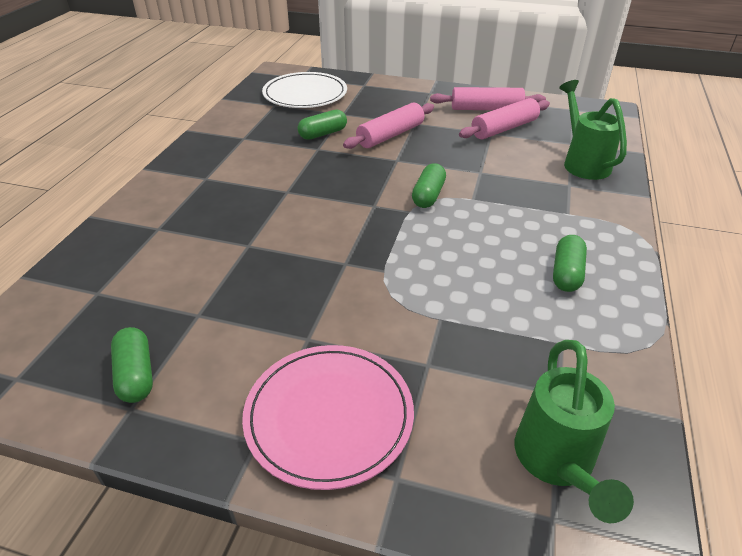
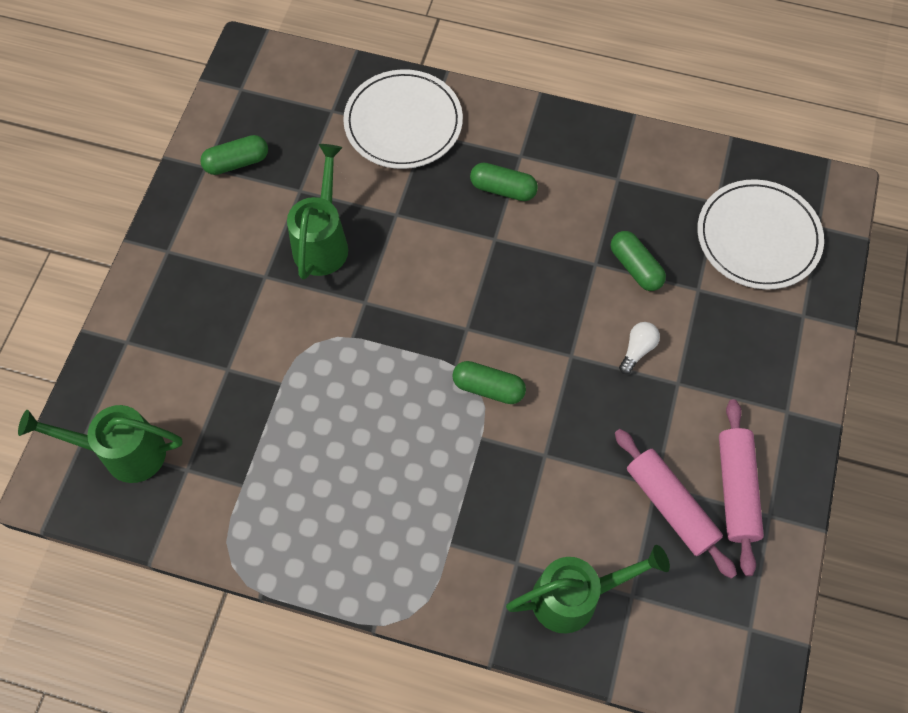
camera: 90 degrees right, 25 degrees up
pink plate [242,345,414,490] -> none
pink rolling pin [343,102,434,149] -> white light bulb [619,322,660,374]
green capsule [553,235,587,292] -> green capsule moved to [470,163,538,201]
none -> green watering can [287,144,348,280]
none -> white plate [343,69,463,169]

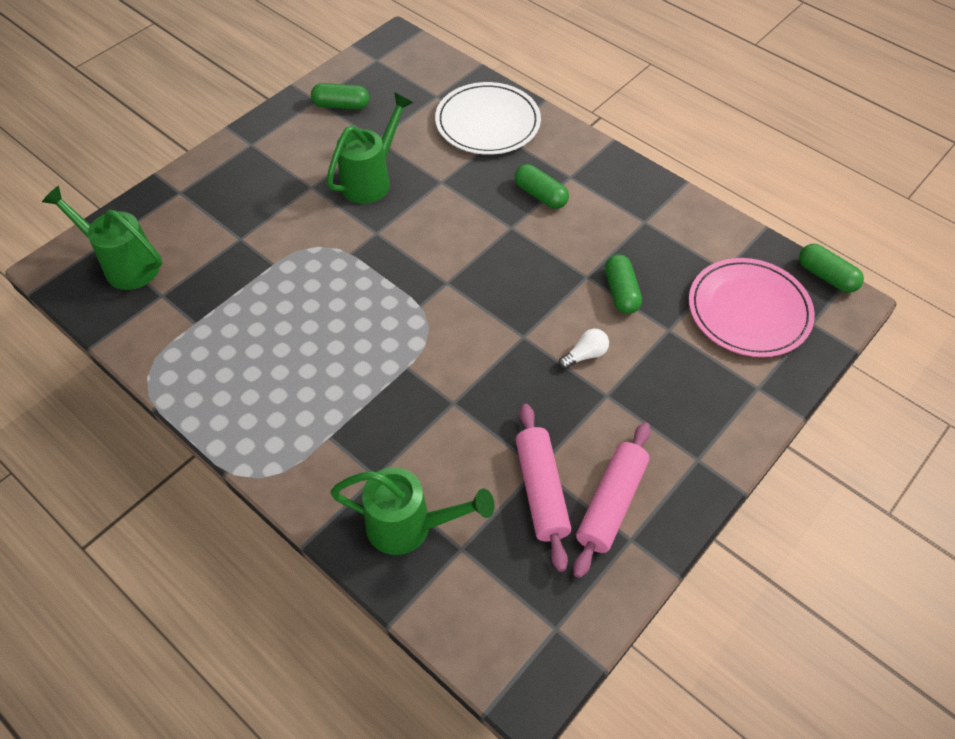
camera: 25 degrees right, 10 degrees down
green capsule [452,361,526,404] -> green capsule moved to [799,244,864,293]
white plate [697,179,824,290] -> pink plate [689,258,815,357]

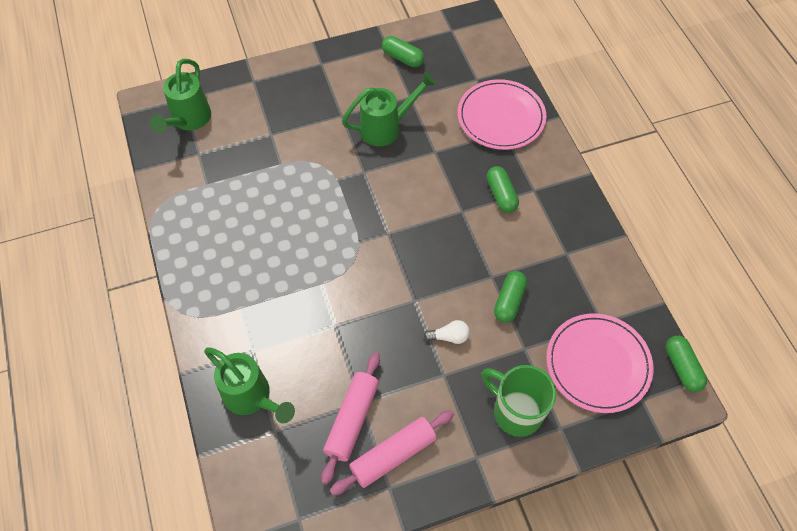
camera: 30 degrees right, 5 degrees up
green watering can [42,186,162,290] -> green watering can turned 135 degrees counterclockwise [150,59,211,133]
white plate [435,82,541,155] -> pink plate [458,79,547,150]
none -> green mug [481,365,556,437]

